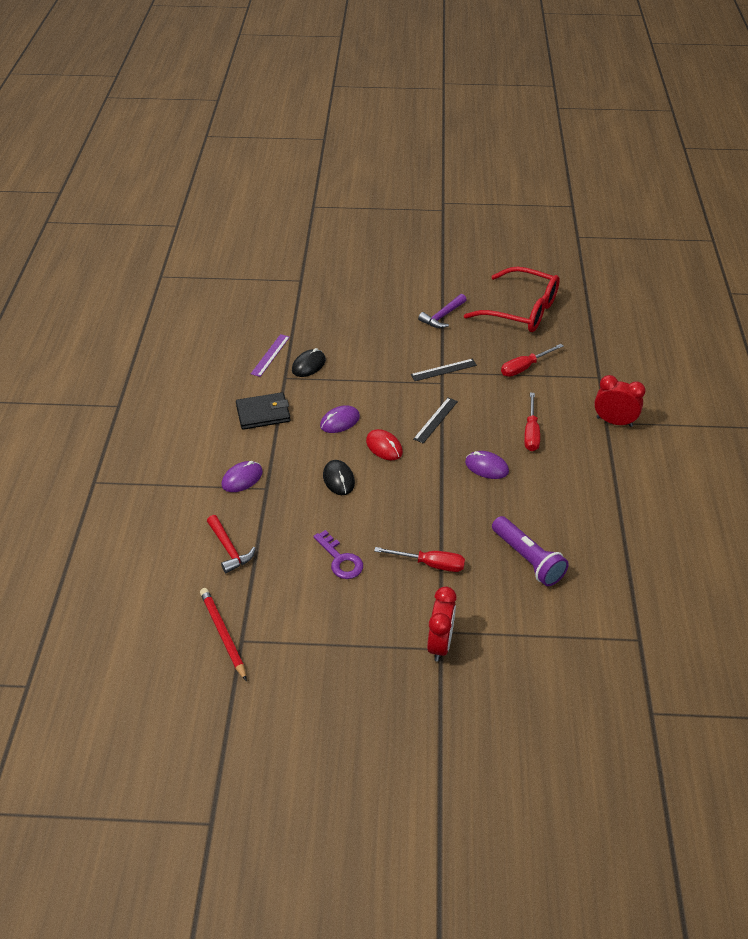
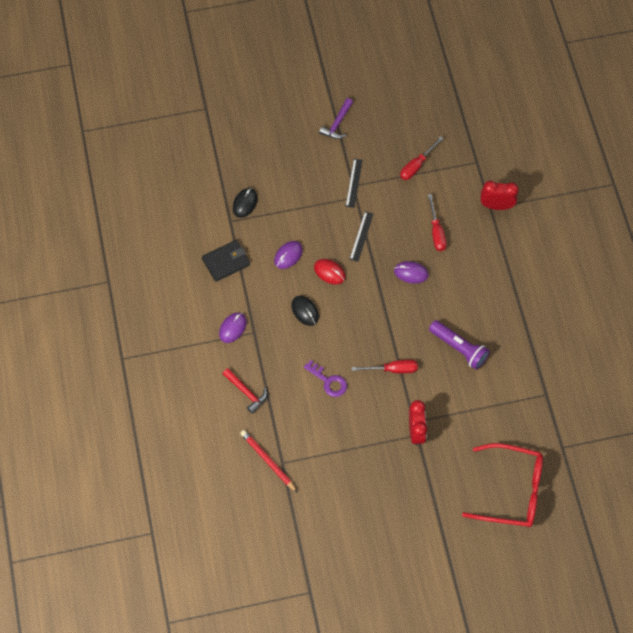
camera: 15 degrees left, 20 degrees up
purple ruler [251,334,290,377] -> none
black ruler [411,359,477,381] -> black ruler turned 45 degrees counterclockwise [346,159,363,208]
red glasses [464,267,560,332] -> red glasses moved to [462,443,543,527]

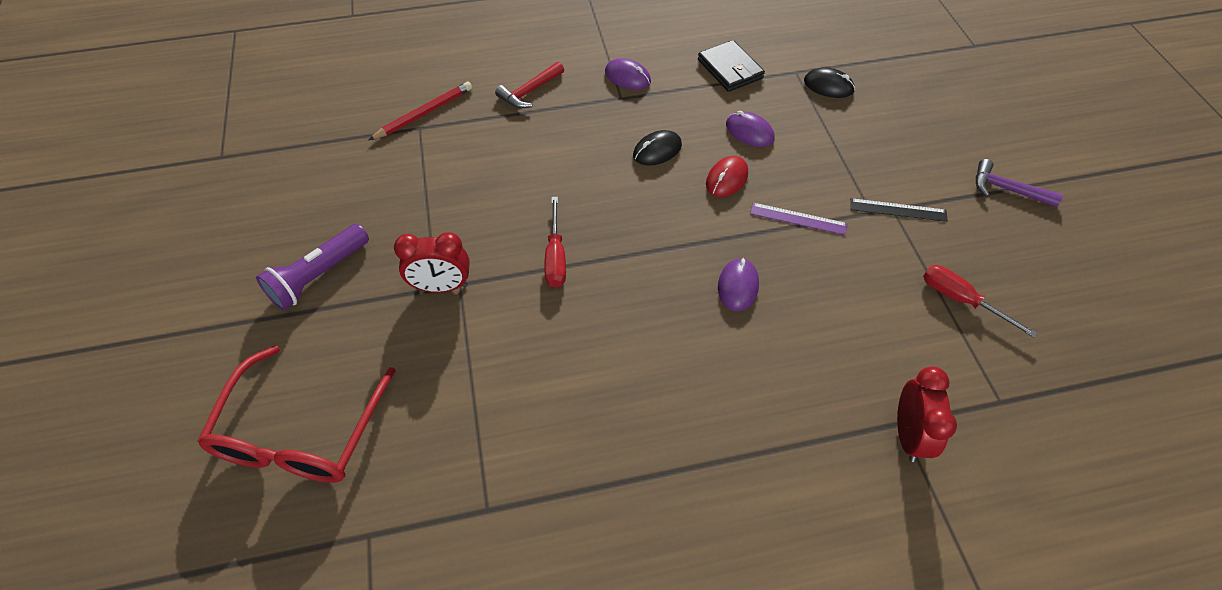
camera: 90 degrees right, 10 degrees down
purple key [304,360,347,397] -> none
black ruler [349,212,373,262] -> purple ruler [750,203,847,235]
red screwdriver [428,194,446,251] -> none
purple flashlight [429,320,490,370] -> purple flashlight moved to [256,224,369,311]

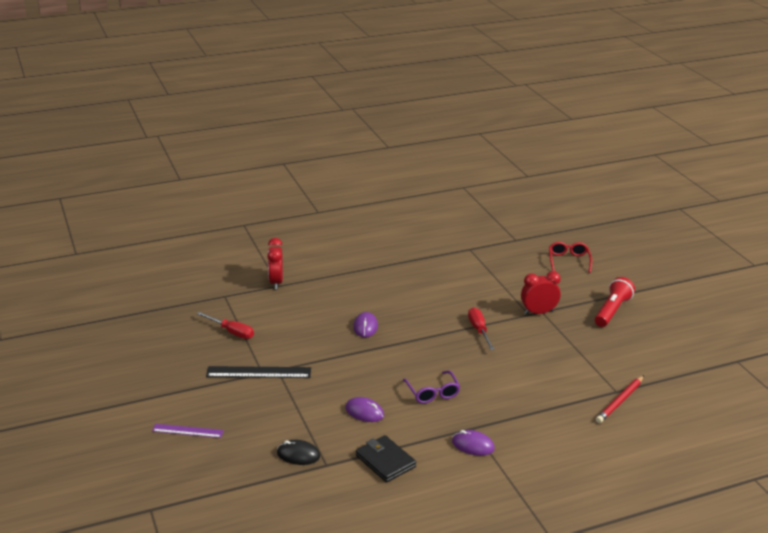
camera: 170 degrees right, 25 degrees down
red glasses [197,345,396,483] -> red glasses [549,242,592,273], size x0.56
purple flashlight [256,224,369,311] -> red flashlight [595,277,635,327]
red hammer [495,62,564,108] -> none
black mouse [633,130,682,166] -> purple glasses [403,371,460,404]
red mouse [706,156,748,197] -> none
purple ruler [750,203,847,235] -> purple ruler moved to [152,424,224,438]
black ruler [851,198,948,222] -> black ruler [206,366,311,378], size x1.58
purple hammer [976,159,1063,207] -> none

